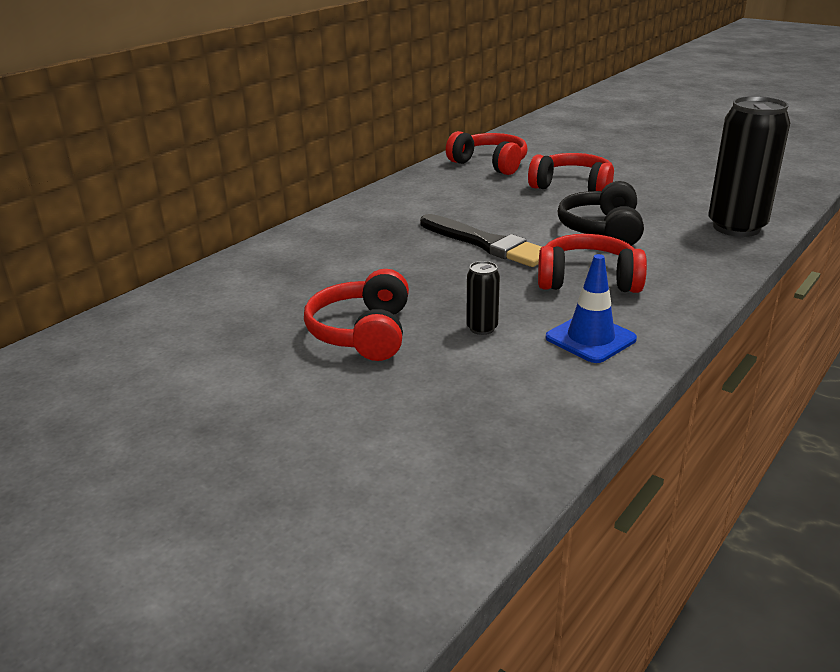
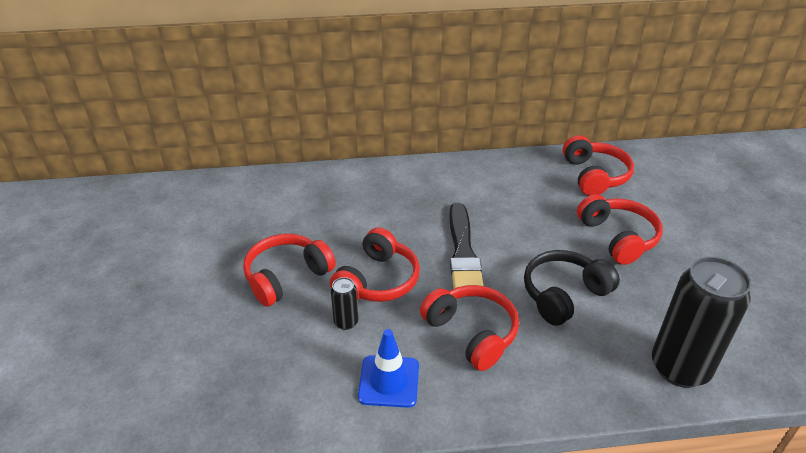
camera: 45 degrees right, 10 degrees up
none -> red headphones [330,228,420,302]

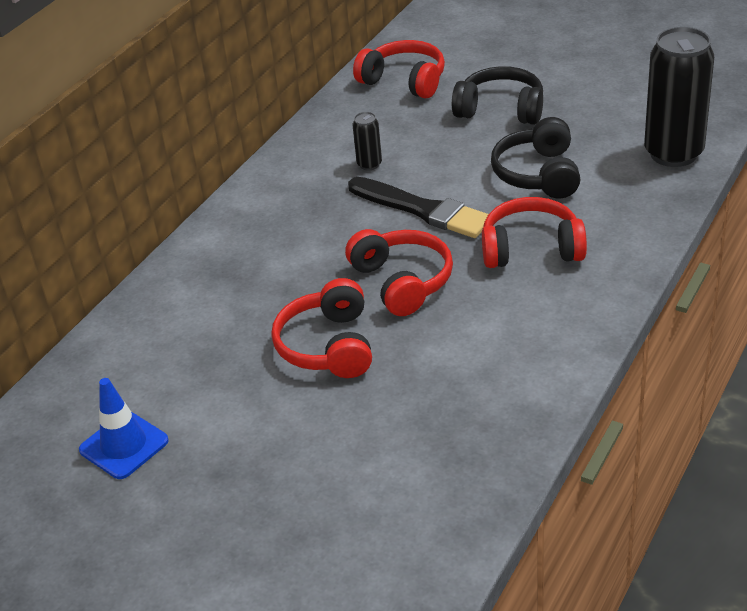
camera: 50 degrees left, 0 degrees up
black can [331,277,359,330] -> black can moved to [353,112,382,170]
blue traffic cone [358,329,419,408] -> blue traffic cone moved to [79,378,169,479]
red headphones [577,194,663,265] -> black headphones [452,66,543,125]

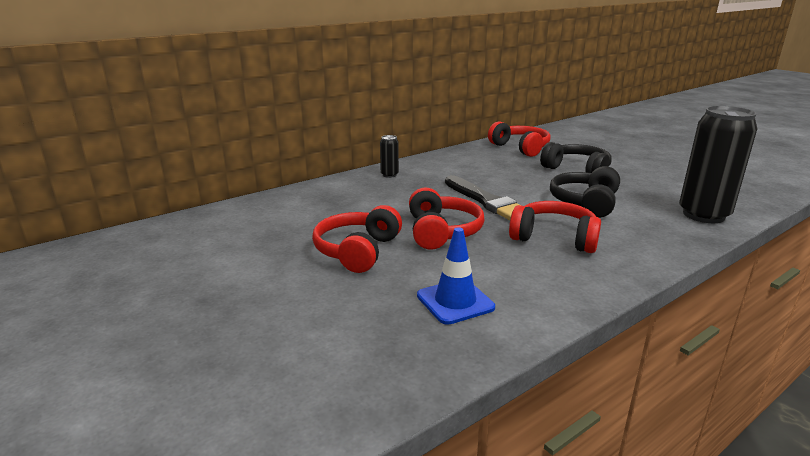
camera: 20 degrees right, 15 degrees down
blue traffic cone [79,378,169,479] -> blue traffic cone moved to [417,227,495,325]
black can [353,112,382,170] -> black can moved to [380,135,399,178]

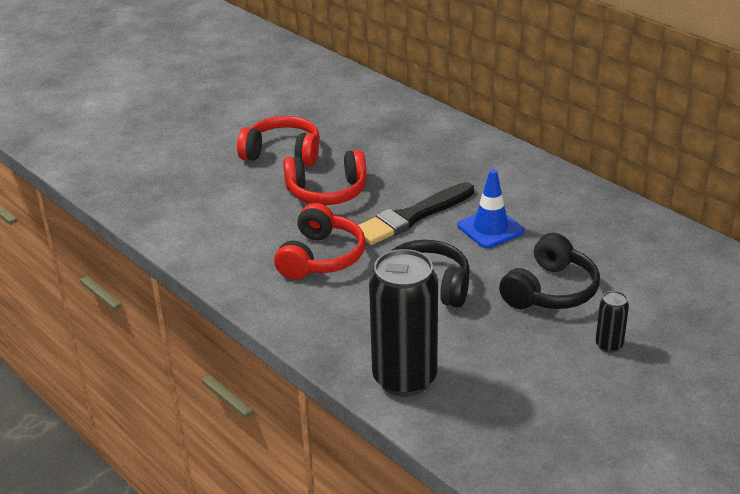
camera: 85 degrees right, 10 degrees up
black can [380,135,399,178] -> black can moved to [595,291,629,353]
blue traffic cone [417,227,495,325] -> blue traffic cone moved to [458,169,525,248]
red headphones [488,122,551,157] -> none

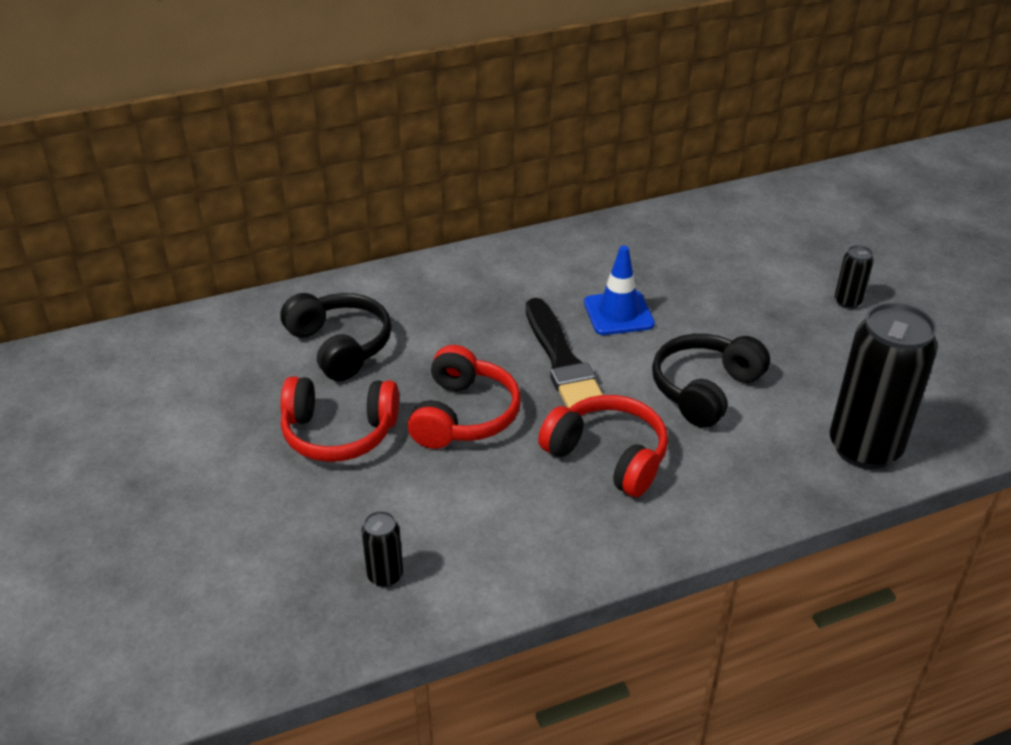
camera: 70 degrees left, 5 degrees up
red headphones [237,116,320,166] -> red headphones turned 120 degrees counterclockwise [280,376,399,462]
black headphones [499,233,600,309] -> black headphones moved to [280,293,392,381]
none -> black can [361,511,403,587]

